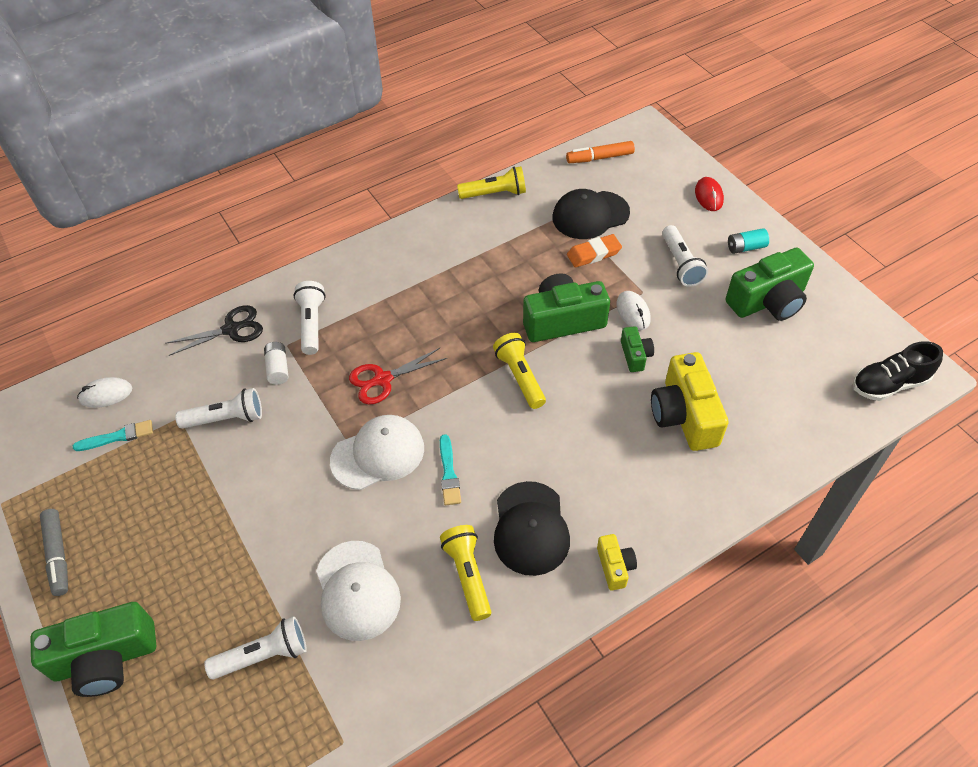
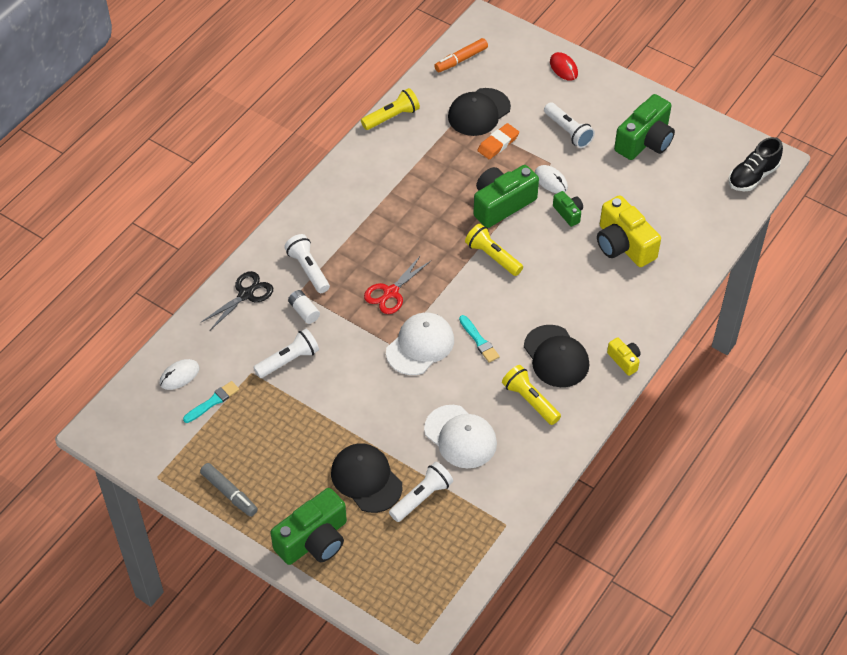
camera: 25 degrees left, 0 degrees up
turquoise battery [728,228,769,254] -> none
none -> black cap [331,444,402,513]

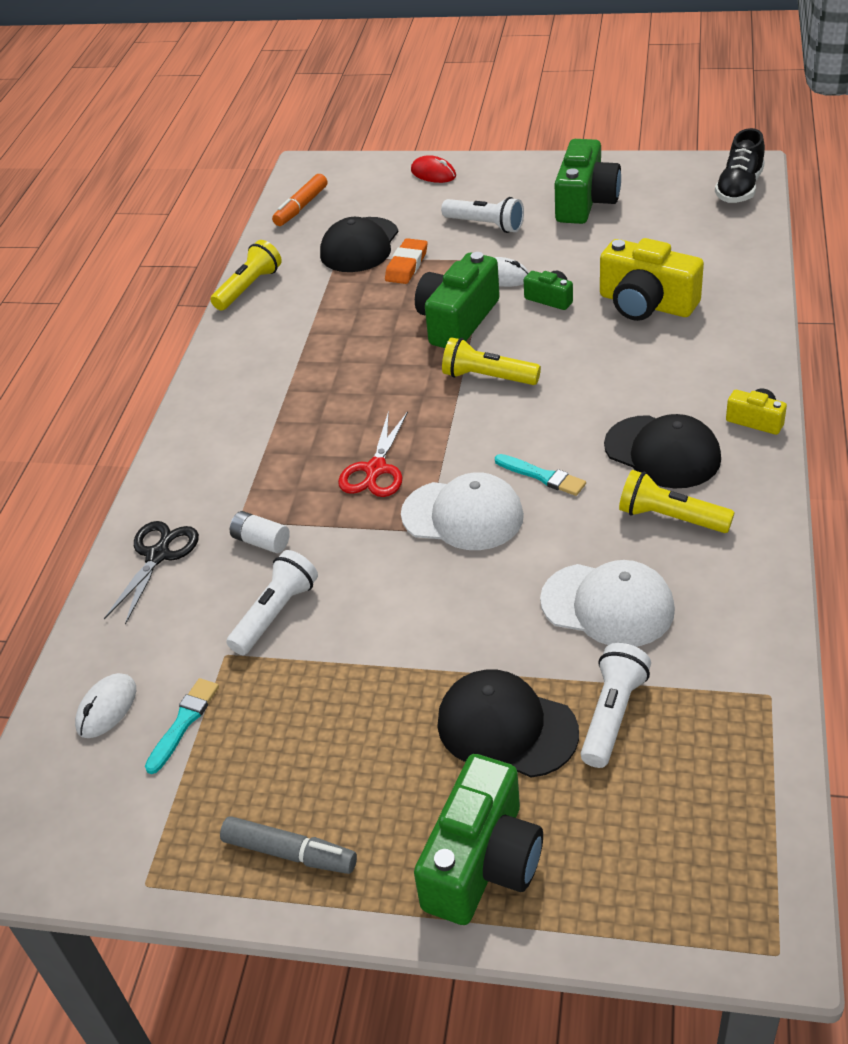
camera: 20 degrees left, 10 degrees down
white flashlight [284,234,330,293] -> none
white cap [386,313,454,375] -> white cap turned 90 degrees clockwise [401,472,524,550]

